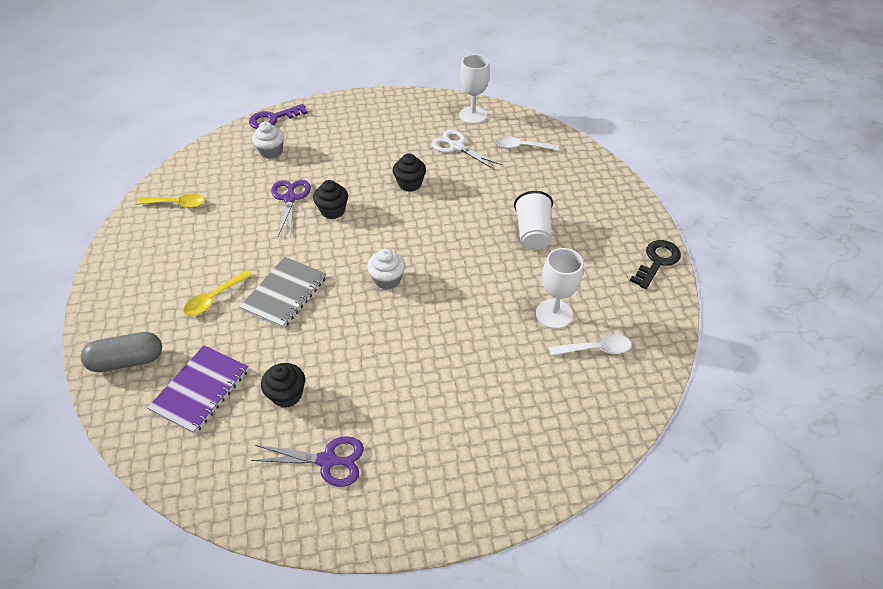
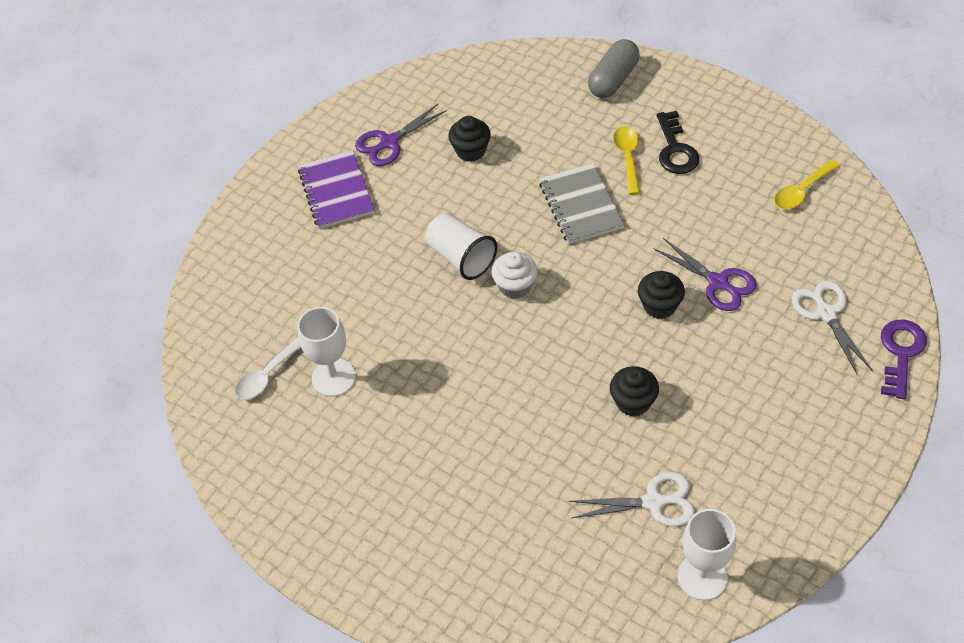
camera: 140 degrees right, 5 degrees up
purple notebook [147,345,249,434] -> purple notebook moved to [298,150,374,229]
white cupcake [252,122,284,159] -> white scissors [792,281,873,375]
white spoon [495,136,559,151] -> none
white cup [514,191,553,250] -> white cup moved to [425,213,497,280]
black key [630,240,681,289] -> black key moved to [657,111,699,174]

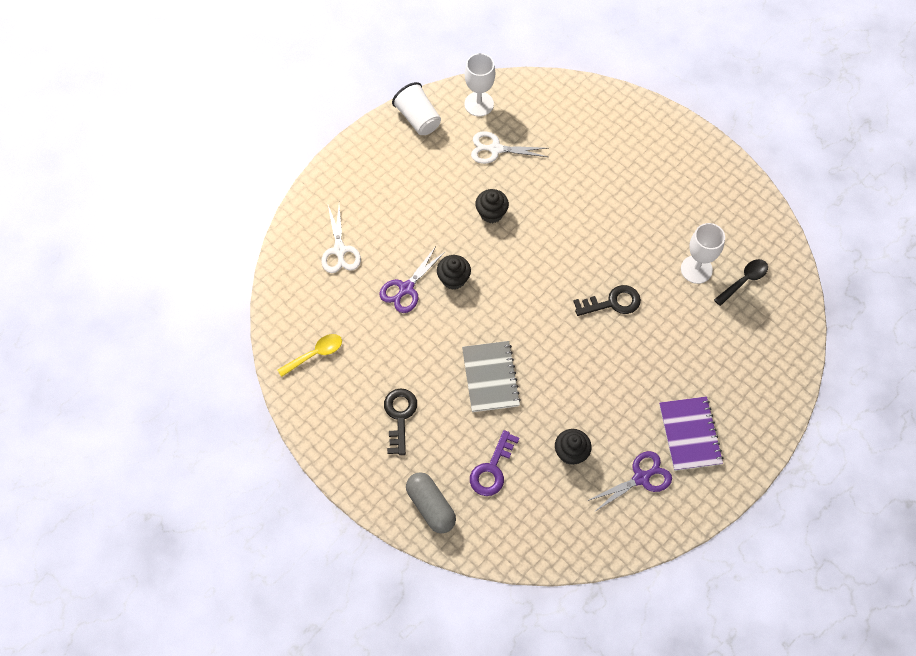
camera: 175 degrees left, 10 degrees up
white spoon [235,338,301,400] -> black spoon [714,259,768,306]
white cup [425,213,497,280] -> white cup moved to [392,82,441,135]
white cupcake [492,252,537,299] -> none
grey capsule [588,39,639,98] -> grey capsule turned 75 degrees counterclockwise [406,472,456,533]
yellow spoon [613,126,640,195] -> none
purple scissors [653,238,757,311] -> purple scissors turned 105 degrees counterclockwise [379,246,446,313]
purple key [881,320,927,399] -> purple key moved to [470,430,519,496]
none -> black key [573,285,641,316]

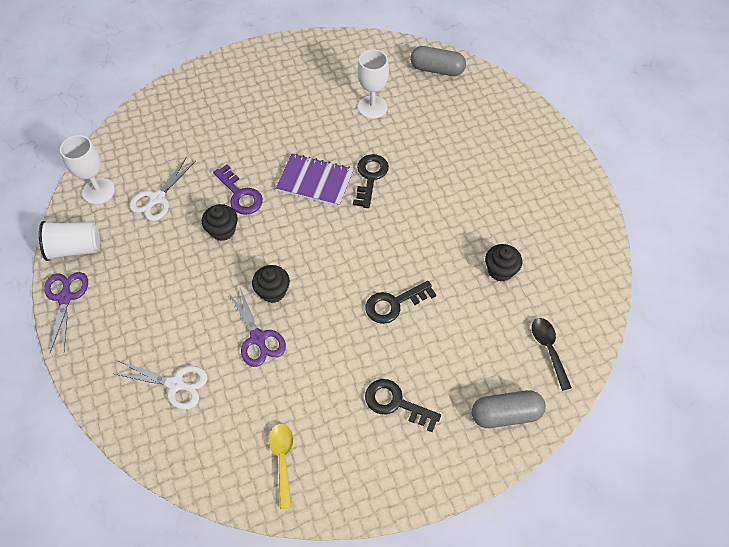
camera: 65 degrees left, 5 degrees down
grey notebook [462,341,521,412] -> black key [366,281,436,324]
purple key [470,430,519,496] -> purple key moved to [213,164,263,215]
purple scissors [587,451,672,513] -> purple scissors moved to [44,272,88,352]
purple notebook [659,396,724,471] -> purple notebook moved to [276,153,354,207]
black spoon [714,259,768,306] -> black spoon moved to [532,318,572,391]
none -> grey capsule [410,46,466,76]

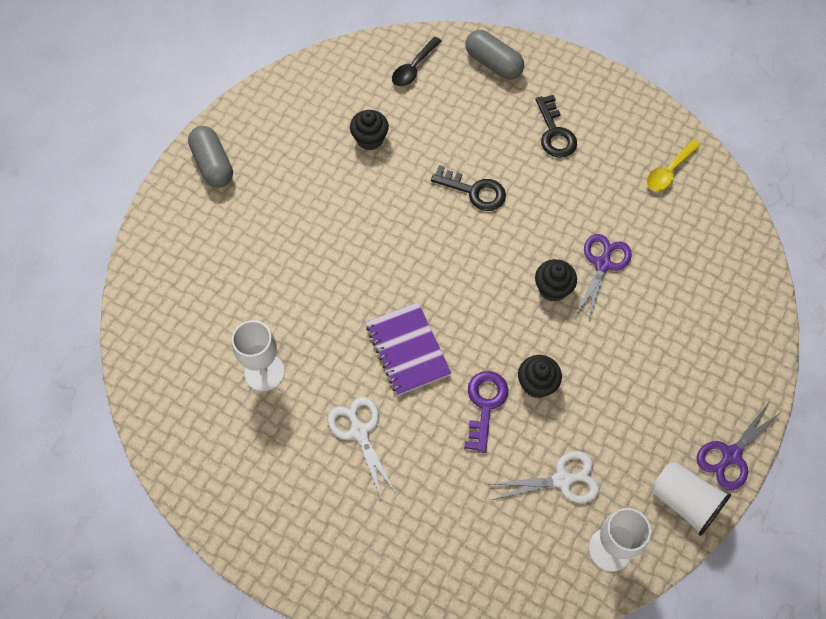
camera: 130 degrees left, 5 degrees up
white scissors [112,361,208,410] -> white scissors moved to [328,397,395,498]
black key [353,154,389,208] -> none
grey capsule [410,46,466,76] -> grey capsule moved to [188,126,233,188]

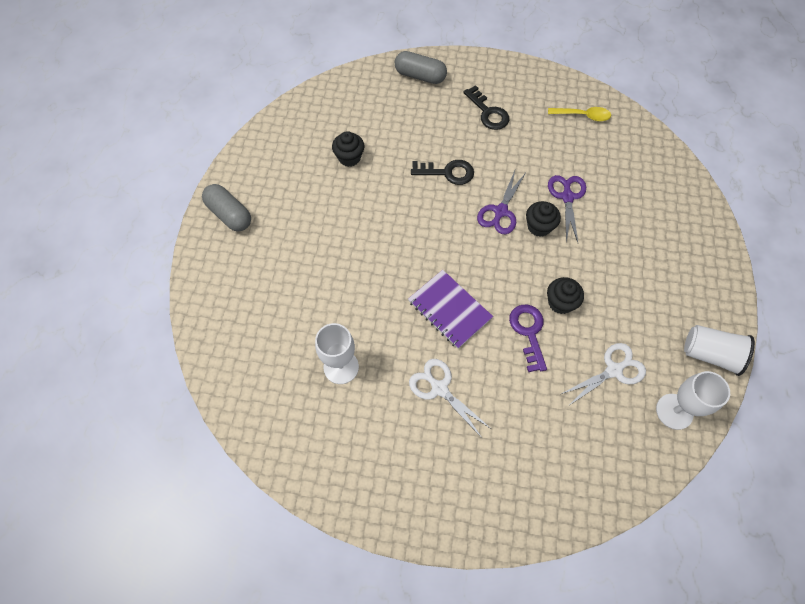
camera: 20 degrees left, 0 degrees up
black spoon [392,37,442,86] -> none
yellow spoon [647,140,701,191] -> yellow spoon turned 105 degrees counterclockwise [548,107,611,121]
purple scissors [697,403,781,490] -> purple scissors moved to [477,171,526,234]

